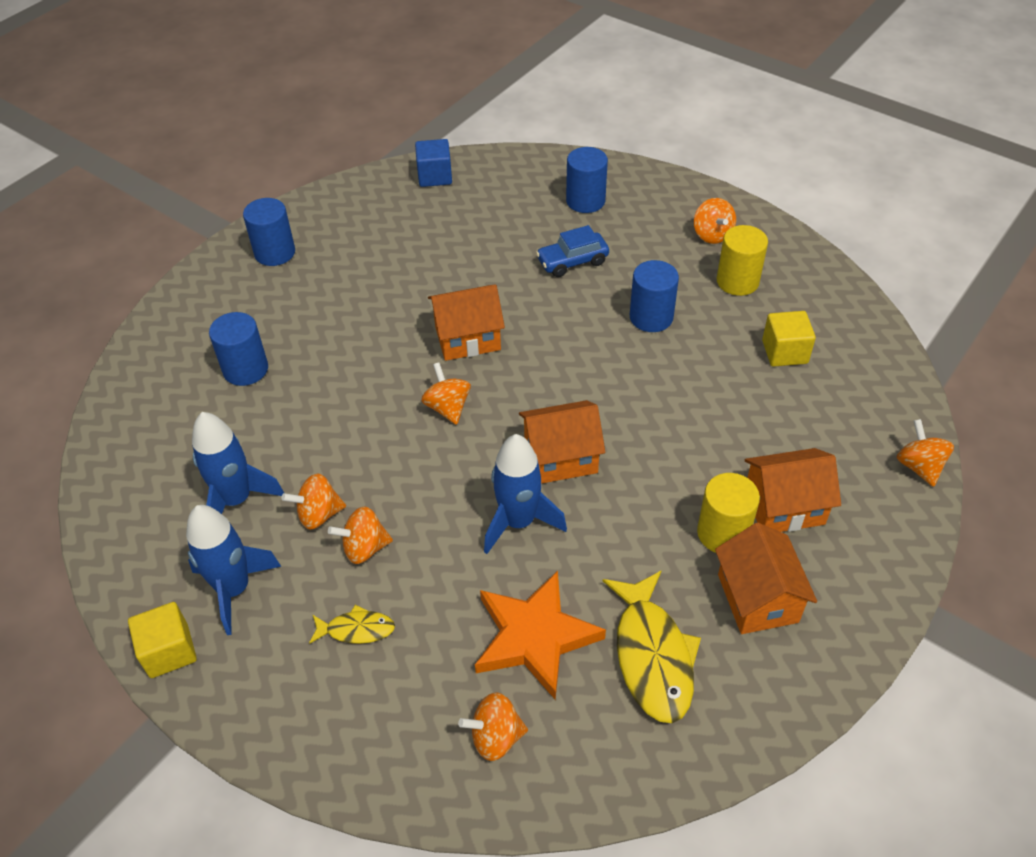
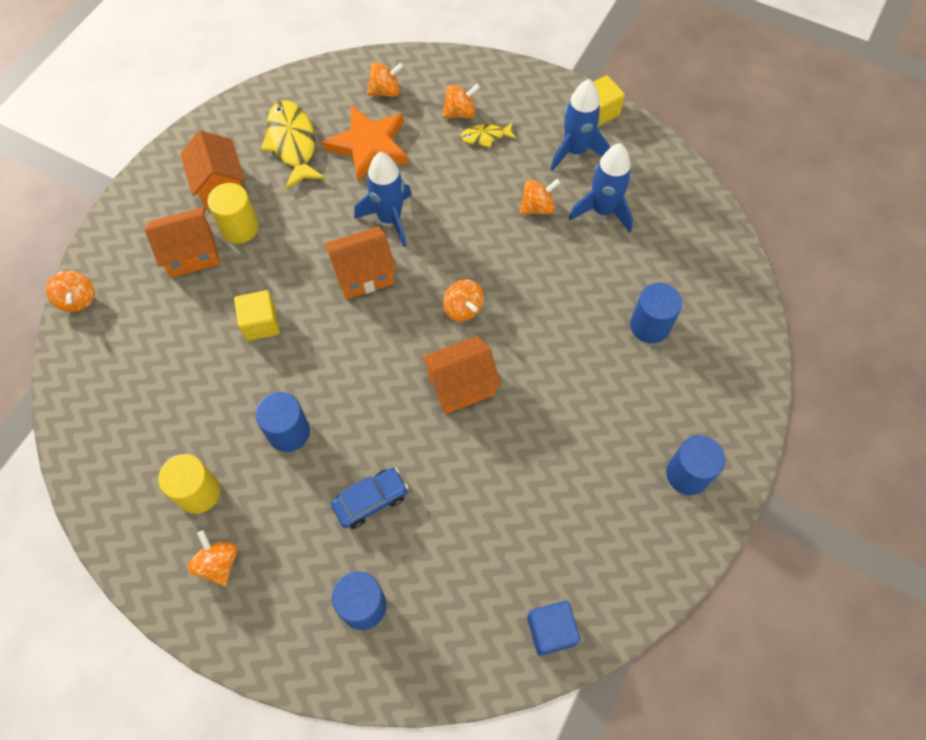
camera: 170 degrees right, 15 degrees up
orange spinning top [328,507,393,564] -> orange spinning top moved to [442,84,480,119]
yellow cube [762,311,816,367] -> yellow cube moved to [234,290,280,341]

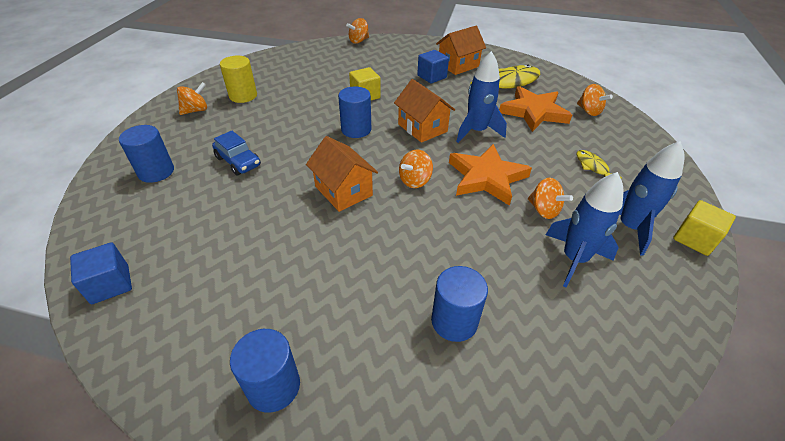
camera: 75 degrees right, 20 degrees down
orange house [145,207,220,278] -> none
yellow cylinder [208,183,259,244] -> blue cube [417,50,449,83]
blue cylinder [255,392,310,452] -> blue cylinder moved to [338,87,371,138]
orange spinning top [442,84,480,119] -> none
none -> orange star [449,144,532,206]

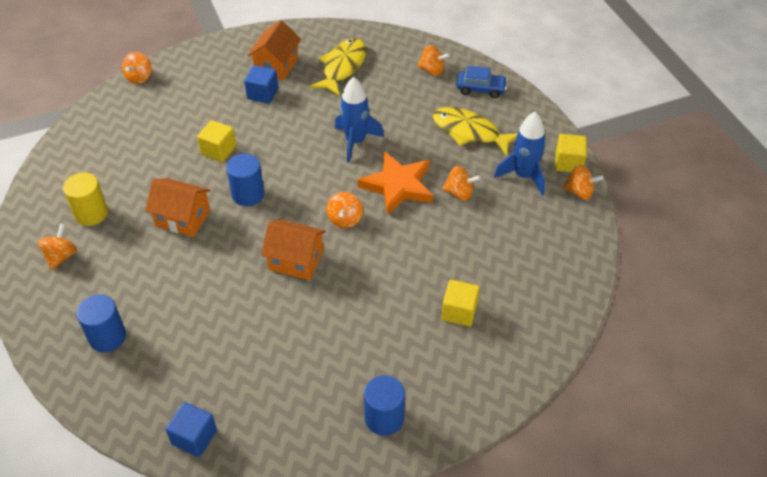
camera: 35 degrees left, 5 degrees up
blue car [212,130,261,175] -> blue car moved to [456,66,508,98]
orange house [394,79,455,143] -> orange house moved to [145,178,211,237]
blue cylinder [431,266,488,342] -> yellow cube [441,280,480,327]
orange star [499,86,572,132] -> none
blue rocket [546,172,623,288] -> none
yellow fish [576,150,622,179] -> yellow fish [433,107,518,156], size x1.92
none -> orange spinning top [562,165,604,200]

